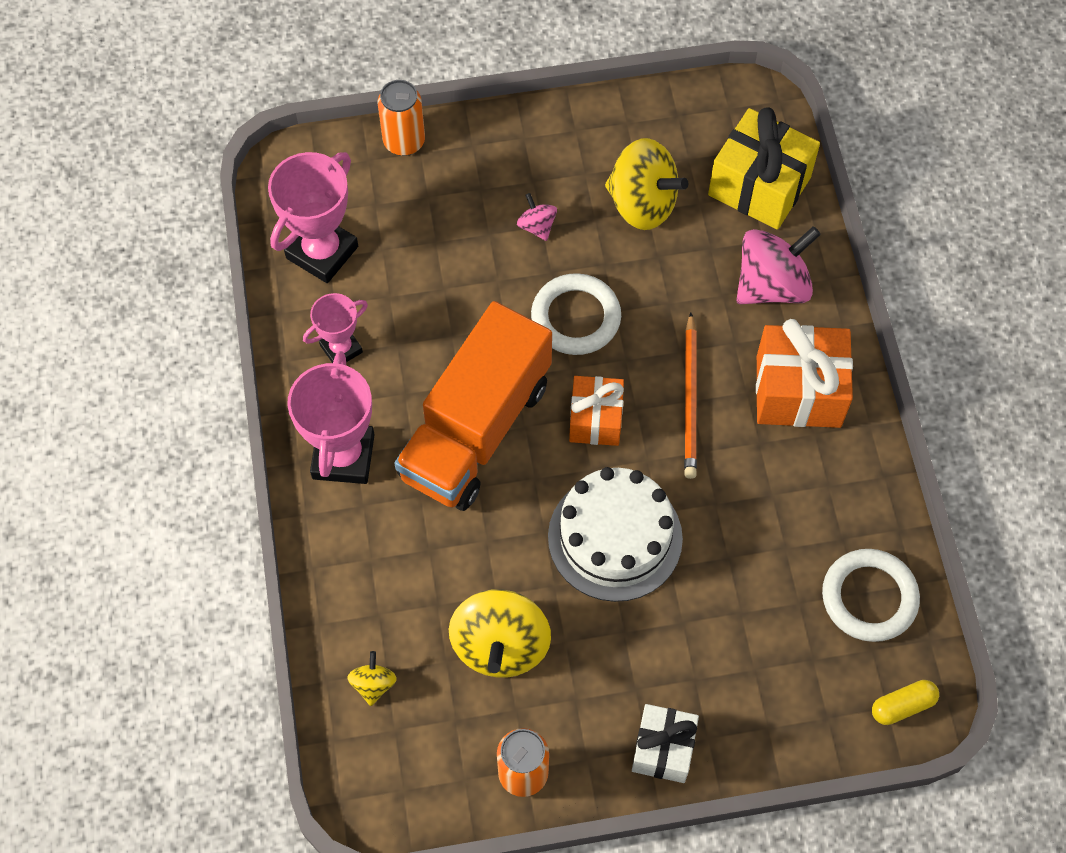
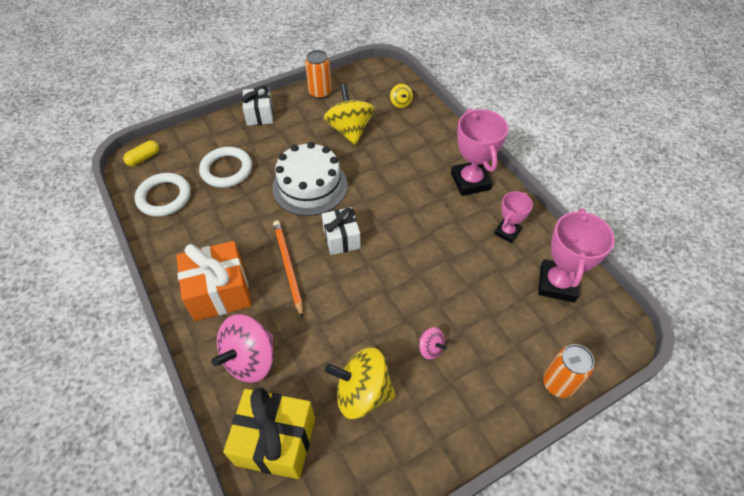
camera: 160 degrees right, 10 degrees down
orange truck [394,301,552,511] -> none
white ring [531,273,621,355] -> white ring moved to [199,147,252,188]
orange gift [569,376,624,446] -> white gift [322,207,361,255]

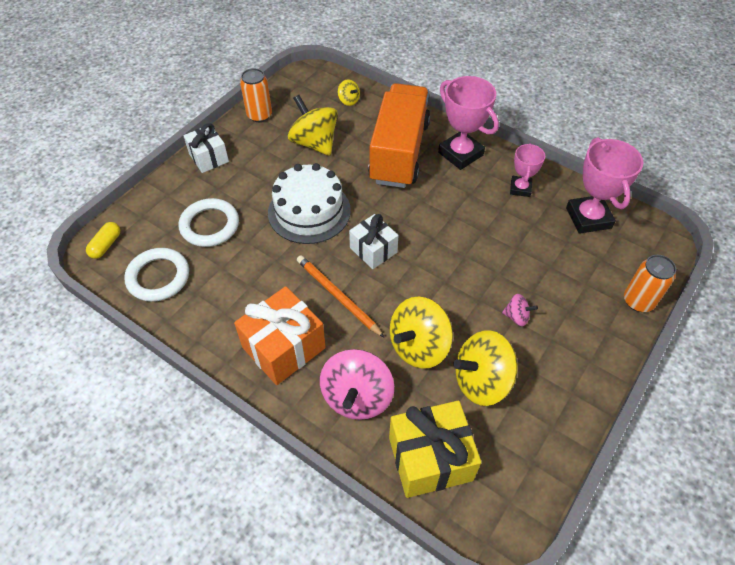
camera: 25 degrees left, 0 degrees up
none -> orange truck [368,83,430,188]
none -> yellow spinning top [390,297,453,369]

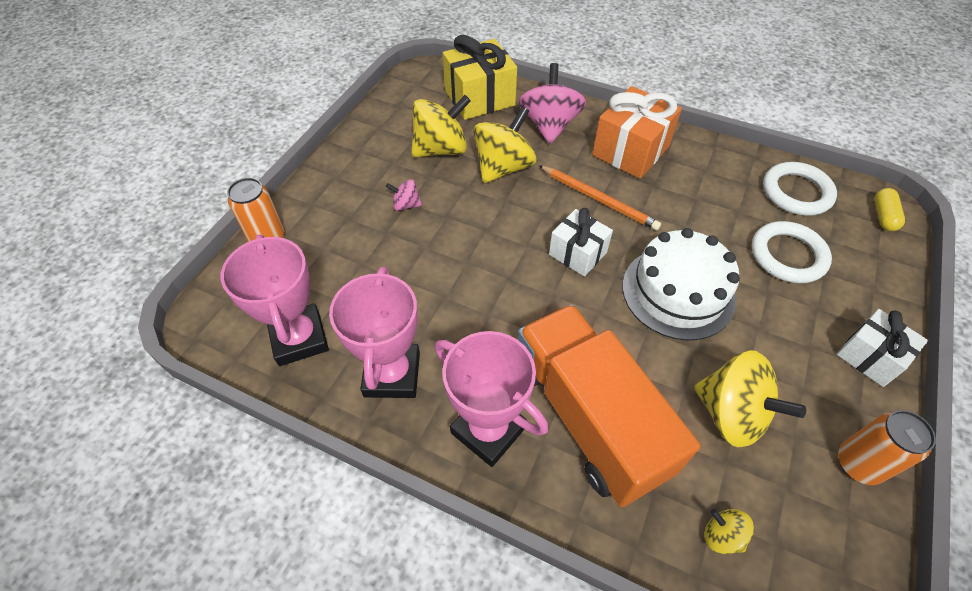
camera: 170 degrees right, 0 degrees up
orange truck [368,83,430,188] -> orange truck turned 150 degrees clockwise [518,304,700,507]
pink trophy [510,143,545,197] -> pink trophy [329,267,420,398], size x1.70

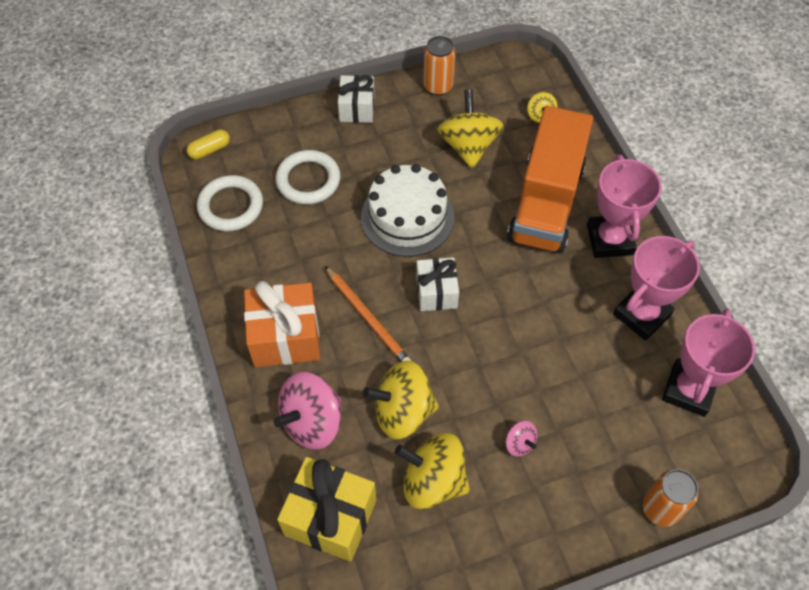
camera: 135 degrees left, 5 degrees up
orange pencil [539,165,661,230] -> orange pencil turned 150 degrees clockwise [325,266,411,362]

